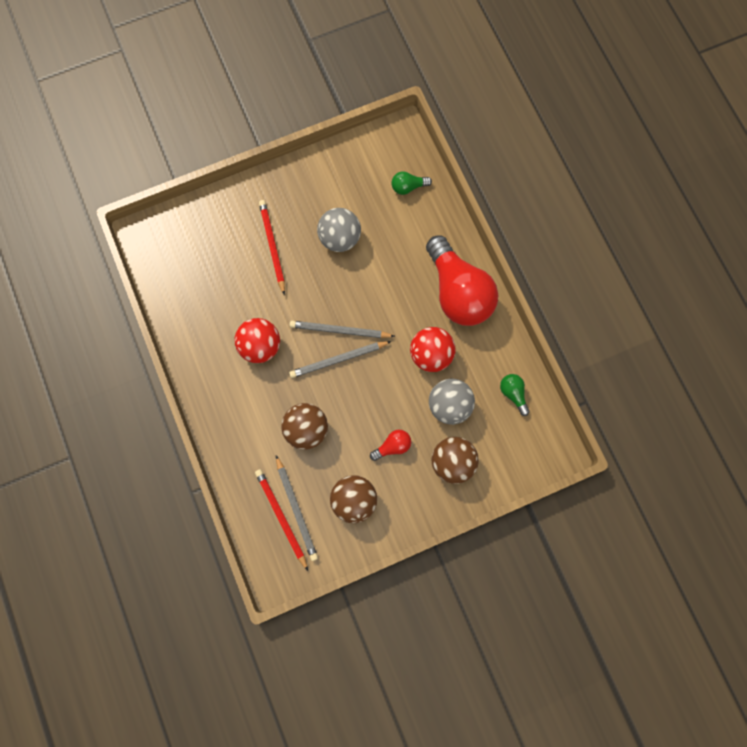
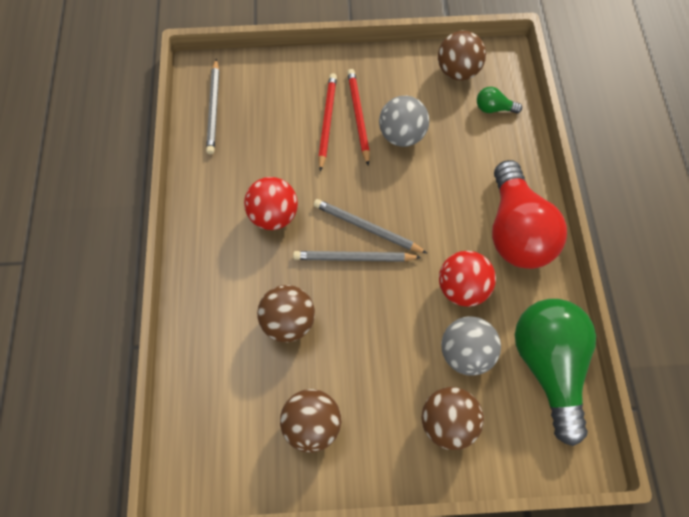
camera: 20 degrees right, 10 degrees down
red pencil [255,469,308,571] -> red pencil moved to [347,69,370,166]
grey pencil [276,455,318,561] -> grey pencil moved to [206,59,219,154]
red light bulb [370,429,411,461] -> none
green light bulb [500,374,530,416] -> green light bulb [515,299,596,446], size x2.44
none -> brown ball [438,31,486,81]

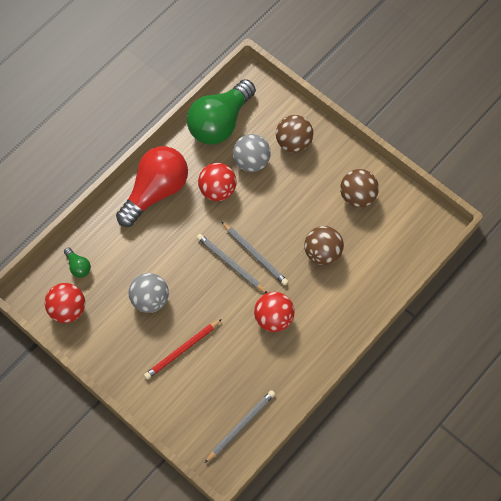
camera: 135 degrees left, 0 degrees up
grey pencil [314,199,428,254] -> grey pencil turned 150 degrees clockwise [197,234,267,293]
red pencil [347,69,370,166] -> none
brown ball [438,31,486,81] -> red ball [45,283,85,323]

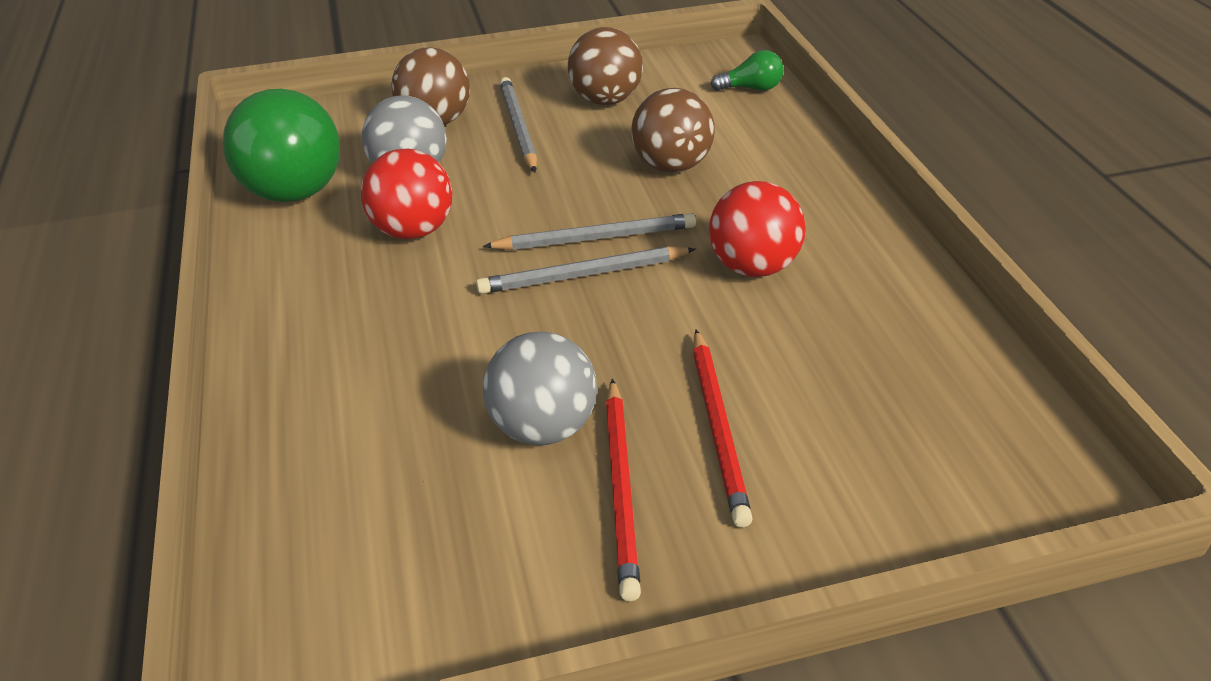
camera: 55 degrees left, 25 degrees down
red ball [45,283,85,323] -> none
green light bulb [64,248,91,278] -> green light bulb moved to [711,50,784,91]
red light bulb [116,146,188,227] -> none
grey pencil [205,390,275,463] -> grey pencil moved to [500,77,537,172]
none -> red pencil [606,379,641,601]

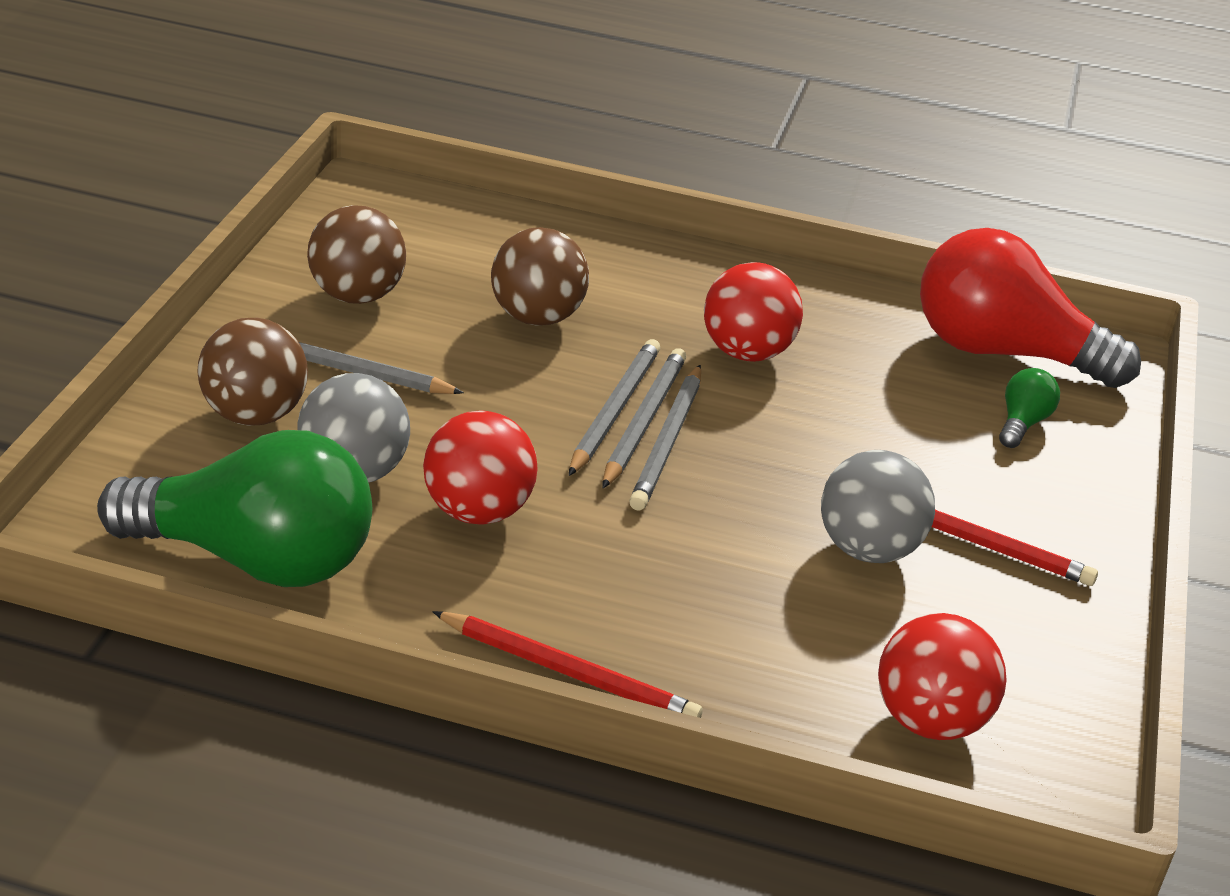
camera: 65 degrees left, 5 degrees down
red pencil [693,330,753,527] -> red pencil moved to [432,611,703,718]
green light bulb [711,50,784,91] -> green light bulb moved to [999,368,1060,448]
none -> grey pencil [603,348,687,488]
none -> red ball [878,613,1007,740]
none -> red light bulb [920,228,1141,388]

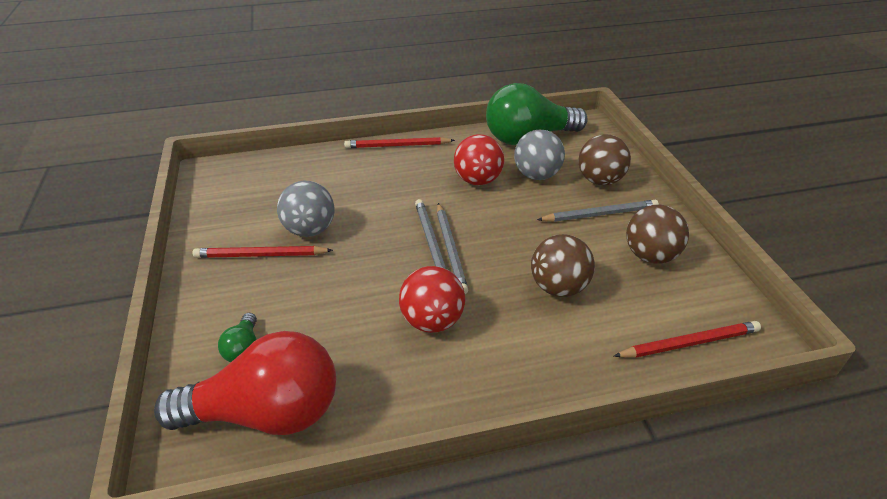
camera: 155 degrees right, 5 degrees up
grey pencil [569,339,660,476] -> none
red ball [878,613,1007,740] -> none
none -> red pencil [614,321,761,358]

